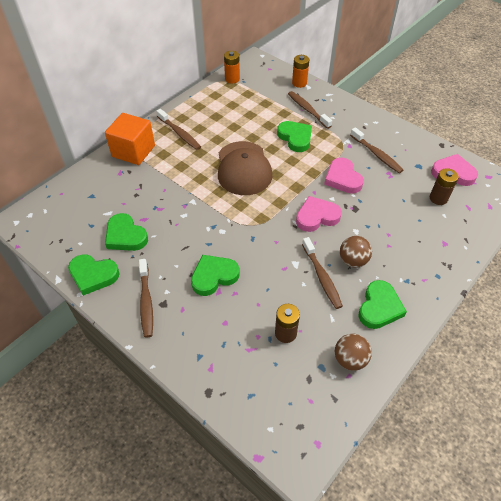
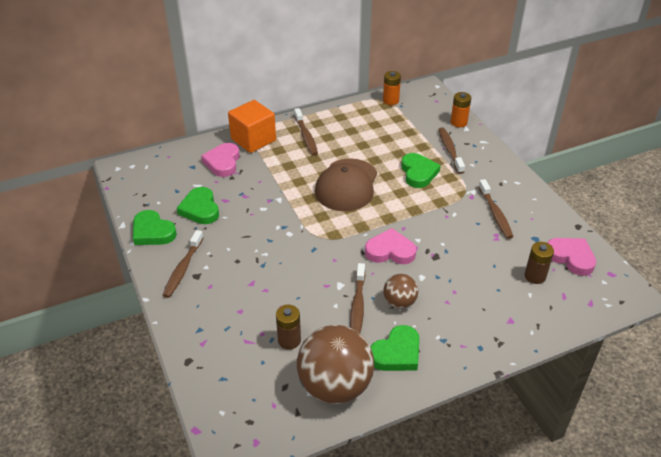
camera: 25 degrees right, 10 degrees down
green heart [191,255,240,296] -> none
pink heart [324,157,364,193] -> pink heart moved to [201,143,240,177]
brown ball [335,334,372,371] -> brown ball [297,325,374,404], size x1.97

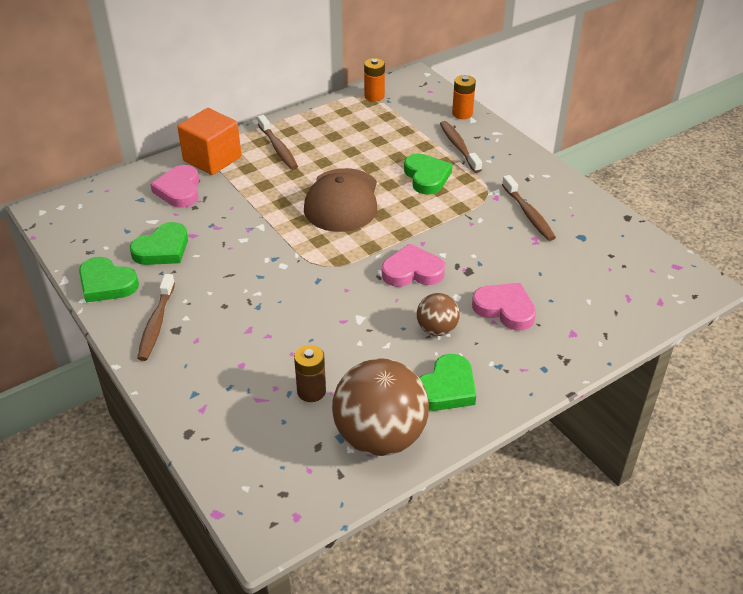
camera: 10 degrees left, 0 degrees up
green heart [177,187,219,224] -> green heart turned 105 degrees counterclockwise [130,222,188,265]
brown toothbrush [350,263,365,333] -> none
brown battery [525,242,554,284] -> none
pink heart [547,238,596,276] -> pink heart moved to [472,283,536,331]

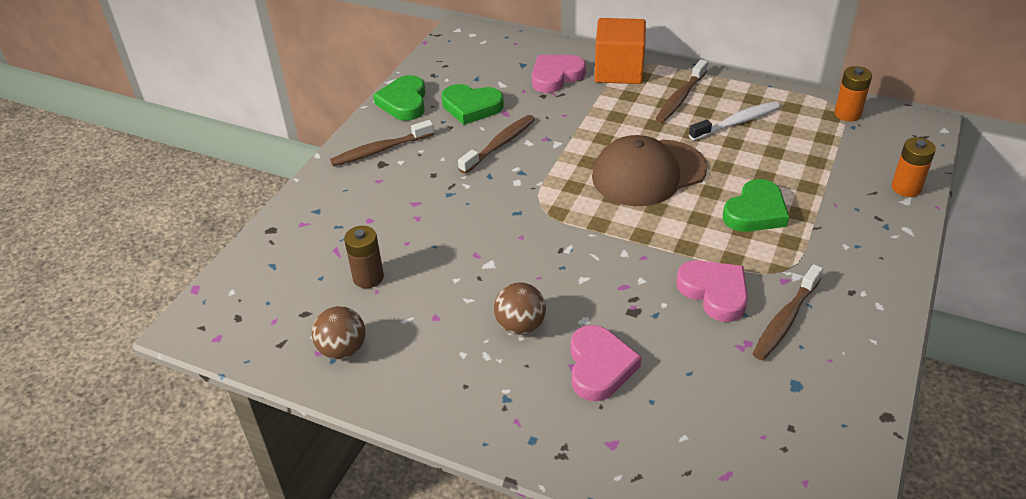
camera: 60 degrees right, 0 degrees up
brown ball [332,358,429,456] -> brown ball [312,306,366,359], size x0.51
pink heart [382,244,445,287] -> pink heart moved to [676,260,748,322]
green heart [419,354,476,411] -> none
brown toothbrush [440,121,482,173] -> brown toothbrush moved to [458,115,535,174]
none -> white toothbrush [689,101,780,141]

